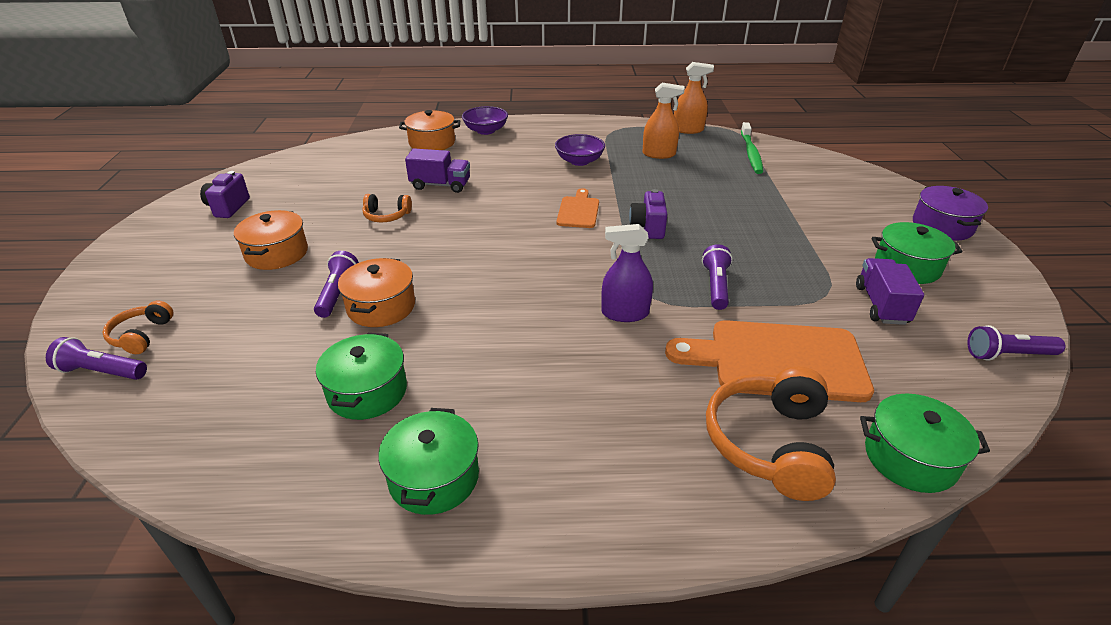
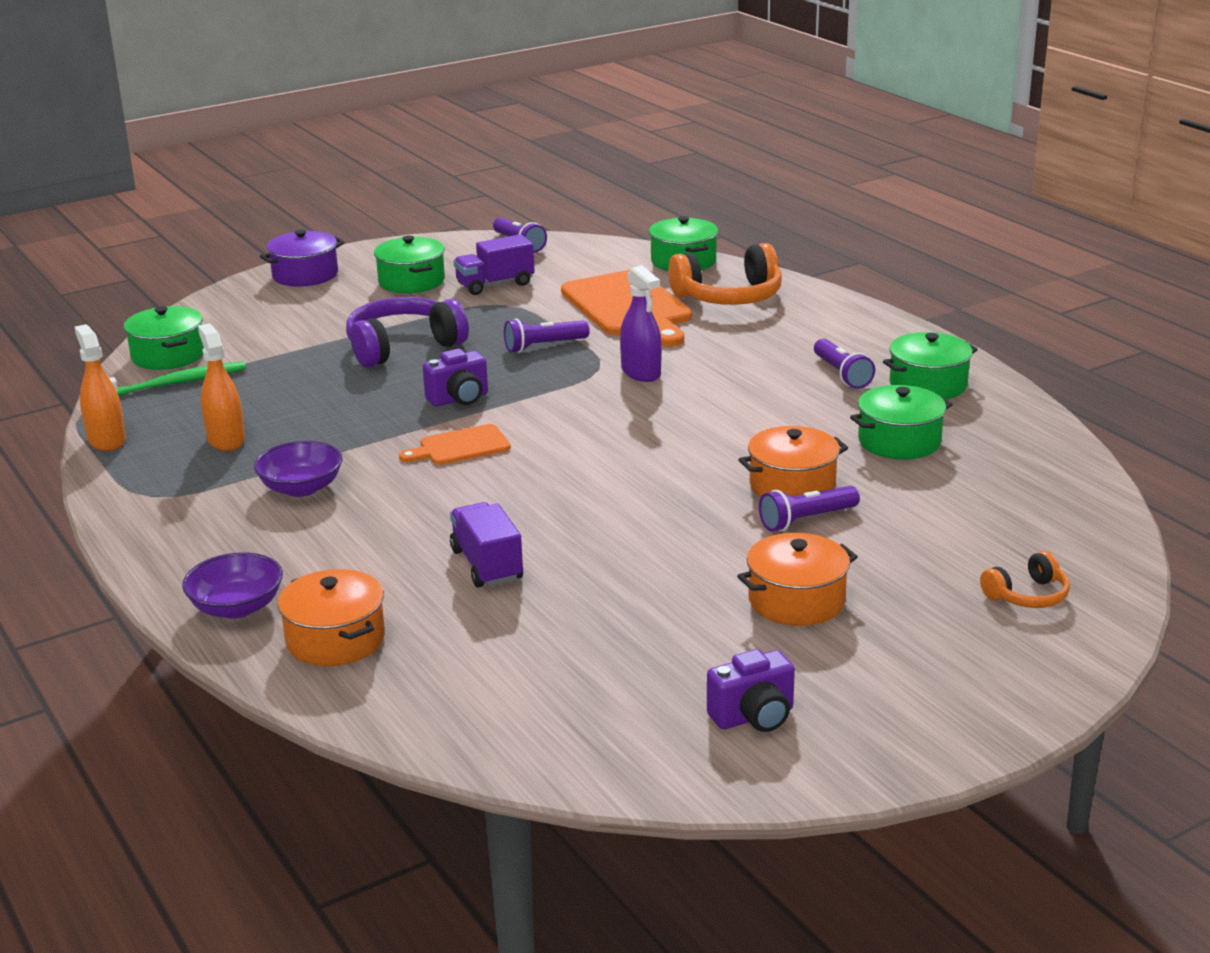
camera: 120 degrees left, 10 degrees down
purple flashlight [46,337,147,380] -> purple flashlight moved to [814,339,875,389]
orange headphones [362,194,412,222] -> none
none -> green pot [124,306,204,370]
none -> purple headphones [346,297,469,367]

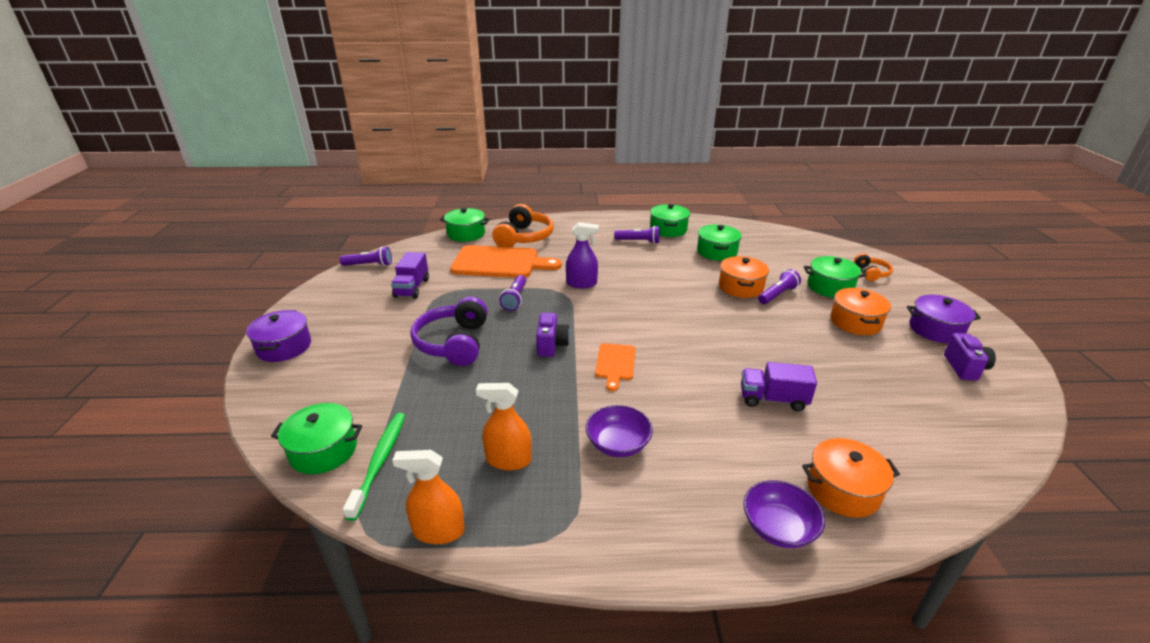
camera: 60 degrees left, 5 degrees up
green pot [374,236,445,293] -> green pot moved to [804,256,867,298]
purple flashlight [759,486,860,531] -> purple flashlight turned 135 degrees counterclockwise [758,269,801,304]
none -> purple pot [907,295,981,343]

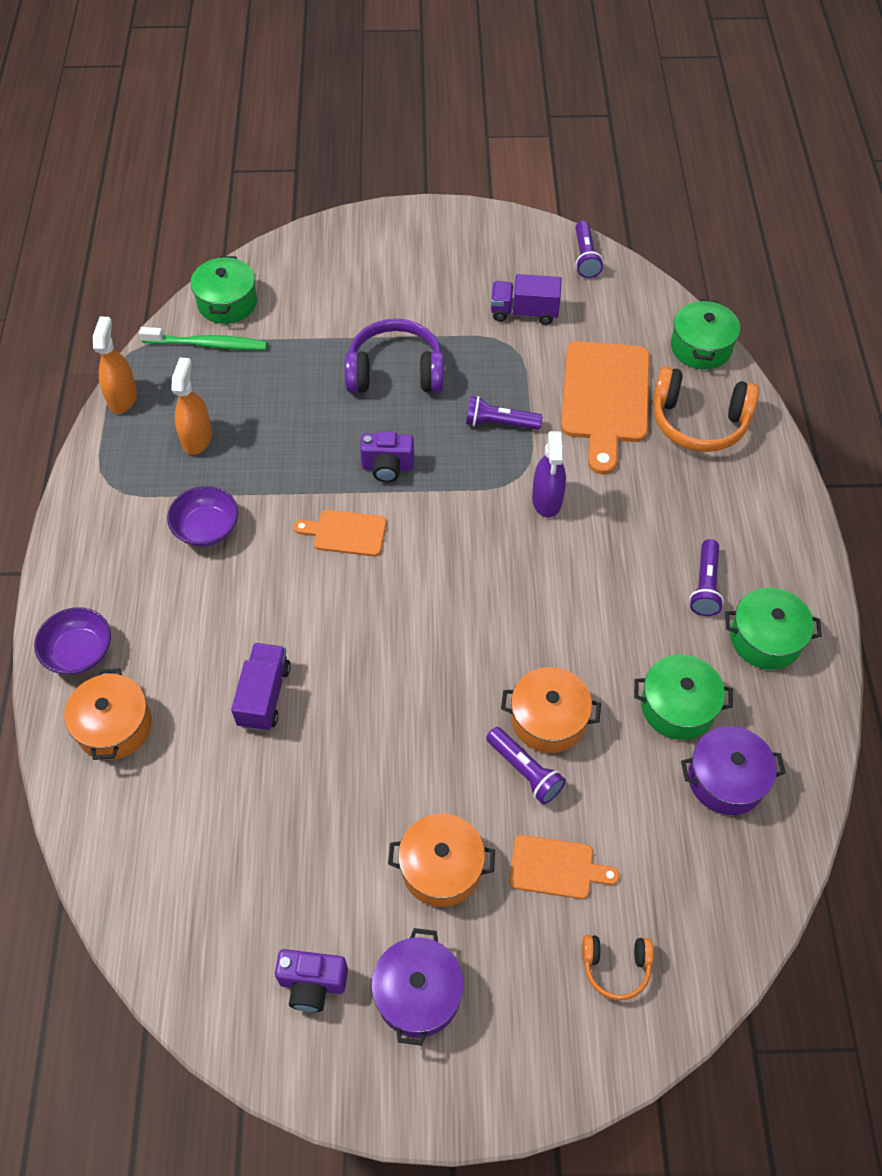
camera: 90 degrees right, 25 degrees up
purple pot [246,310,311,362] -> purple pot moved to [681,726,785,815]
green pot [804,256,867,298] -> orange cutting board [509,835,619,899]

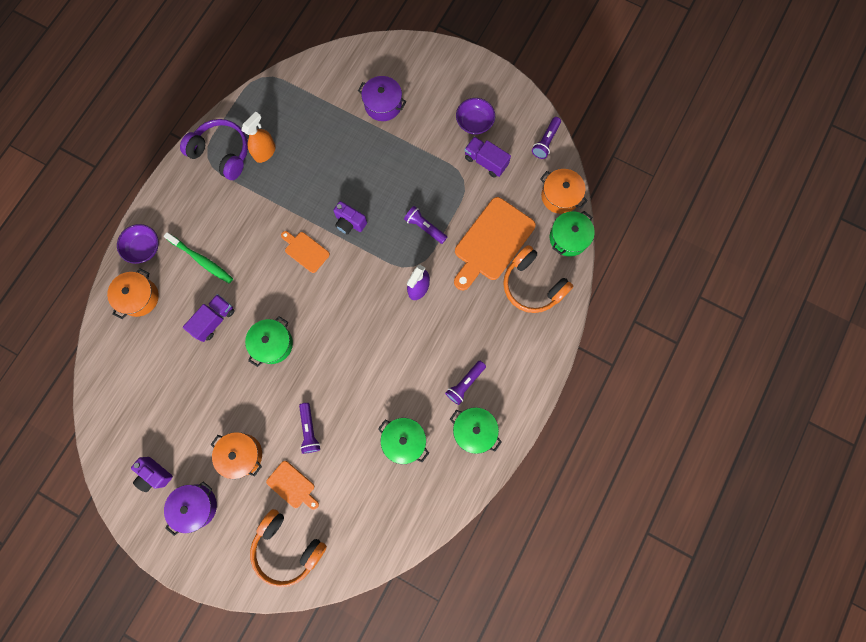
camera: 30 degrees right, 20 degrees up
orange spray bottle [93,317,137,414] -> none
green toothbrush [139,327,267,350] -> green toothbrush moved to [164,232,233,283]
purple bowl [167,486,239,547] -> purple bowl moved to [456,98,495,135]
green pot [190,256,257,324] -> green pot moved to [245,316,293,367]
purple headphones [345,319,444,393] -> purple headphones moved to [180,119,248,180]
orange pot [501,667,601,753] -> orange pot moved to [540,169,588,214]
orange headphones [582,935,654,1001] -> orange headphones [250,509,327,587], size x1.89
purple pot [681,726,785,815] -> purple pot moved to [358,76,406,121]

